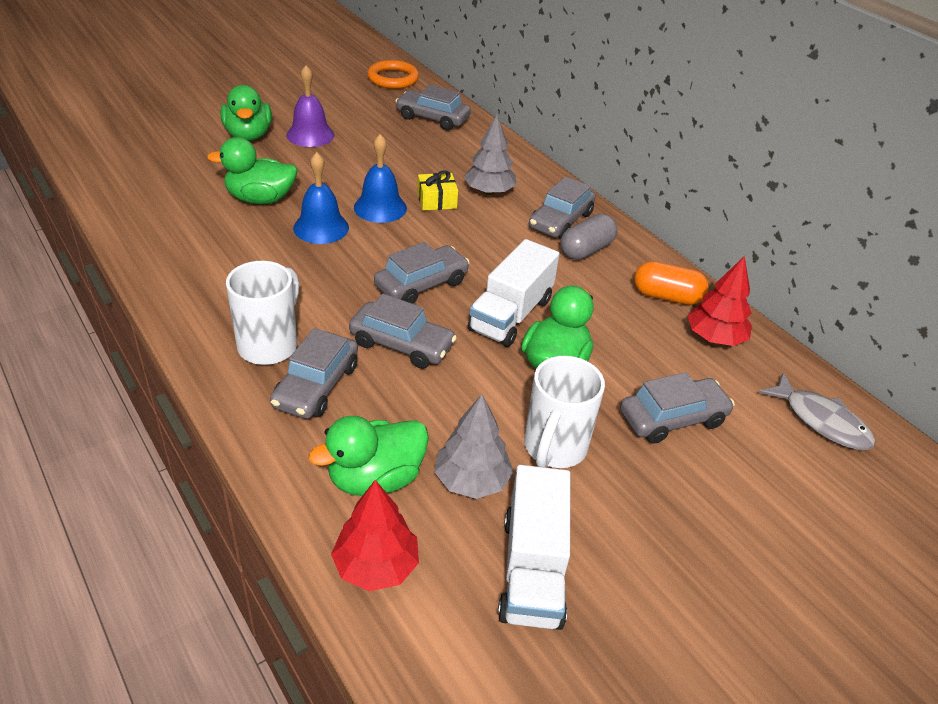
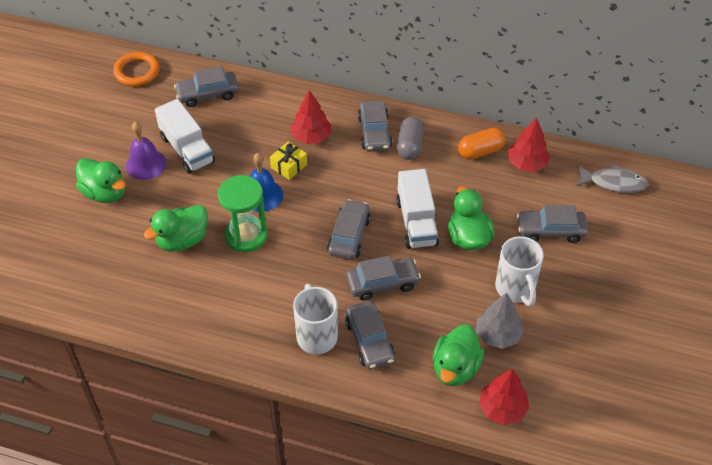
camera: 35 degrees left, 10 degrees up
blue bell [293,152,349,244] -> green hourglass [218,175,267,253]
grey tree [464,115,516,195] -> red tree [290,90,331,144]
white truck [498,465,570,630] -> white truck moved to [155,99,215,174]
grey car [620,372,735,444] -> grey car turned 120 degrees counterclockwise [517,205,588,243]

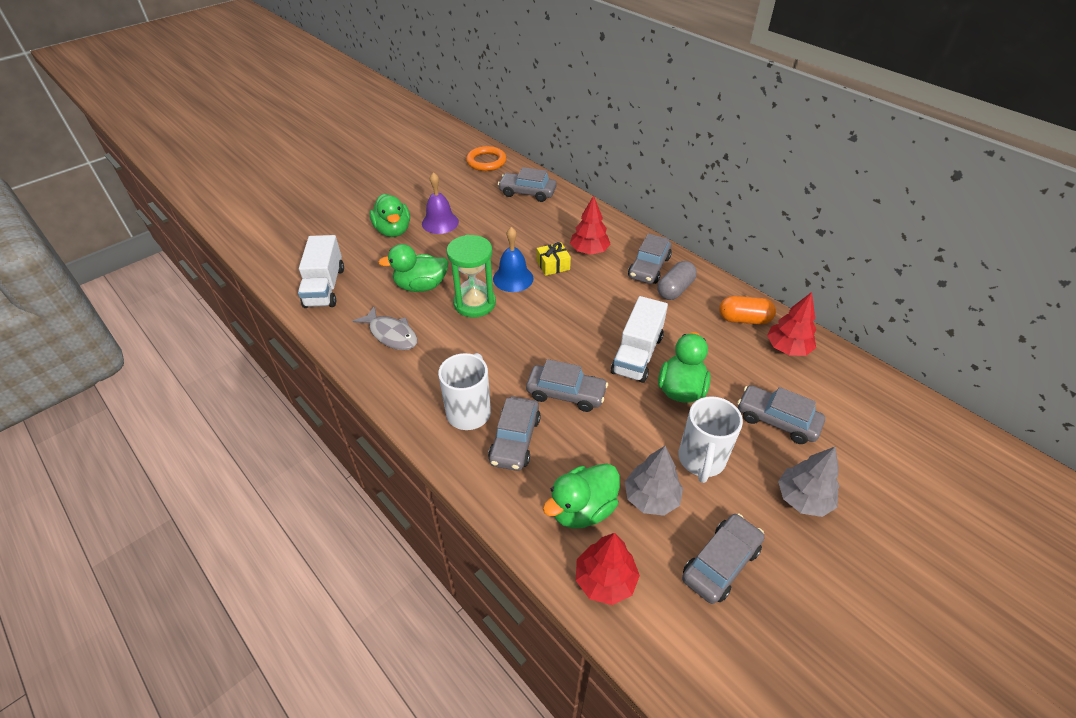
camera: 30 degrees right, 5 degrees down
white truck [155,99,215,174] -> white truck moved to [298,235,344,308]
grey car [327,199,371,260] -> grey car moved to [682,513,765,604]
grey fish [576,164,648,193] -> grey fish moved to [353,306,417,350]
none -> grey tree [778,447,840,517]

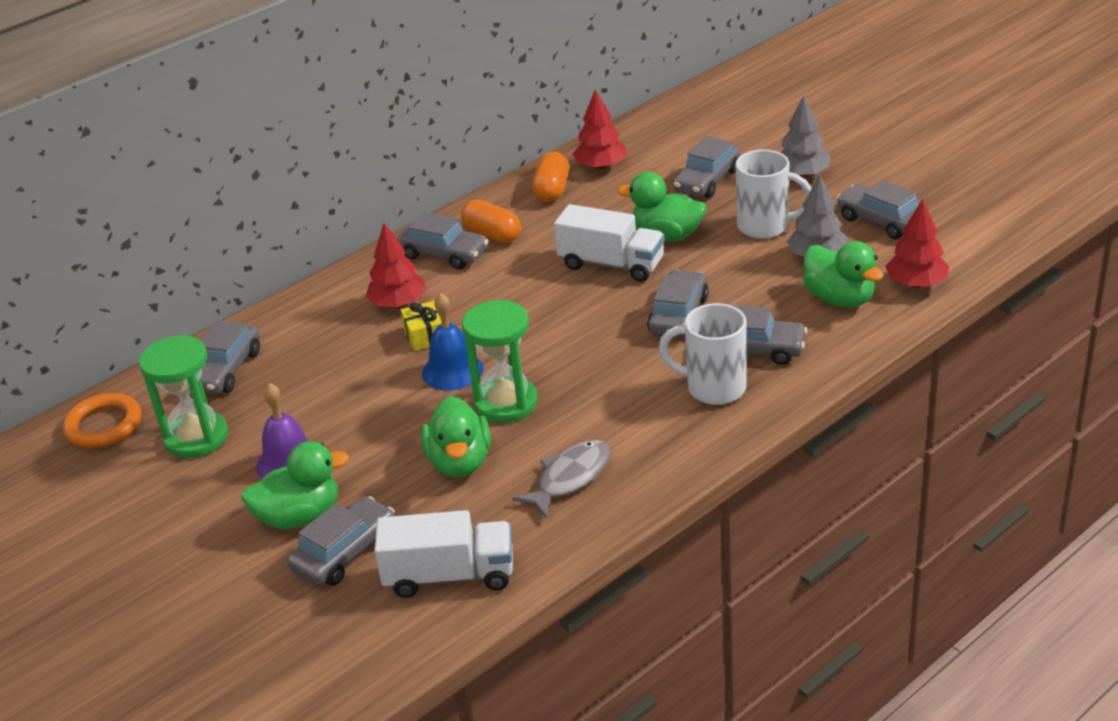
camera: 85 degrees left, 10 degrees down
grey capsule [657,261,697,300] -> orange capsule [461,200,521,244]
none -> green hourglass [139,335,228,458]
none -> grey car [287,496,395,586]

